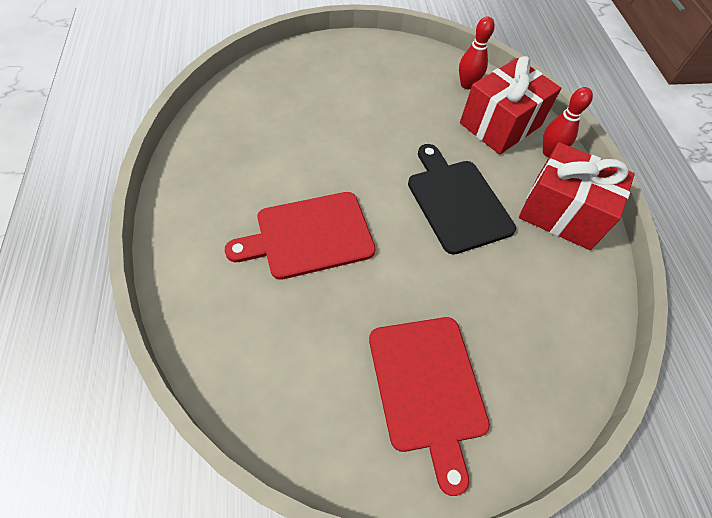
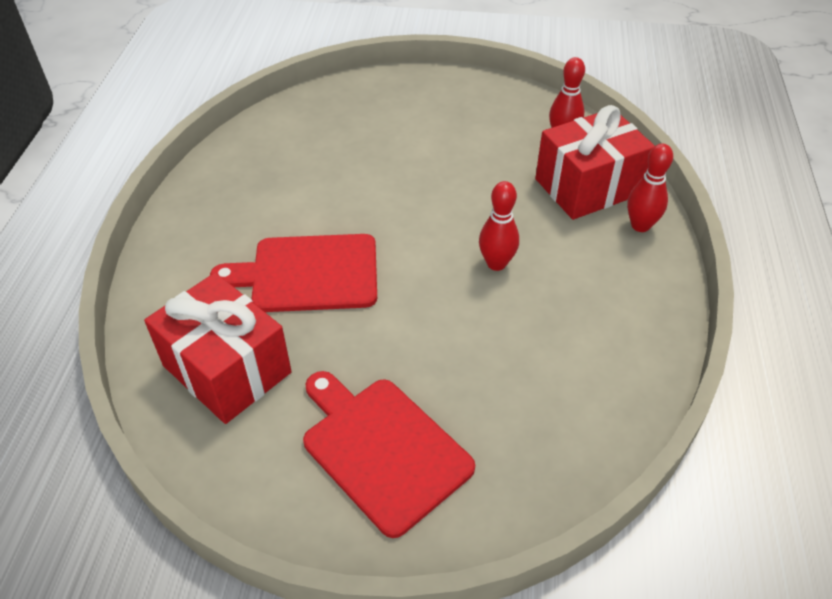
camera: 20 degrees right, 10 degrees down
red cutting board [369,317,490,496] -> red cutting board turned 135 degrees clockwise [303,371,475,538]
black cutting board [408,144,516,255] -> red bowling pin [479,181,519,271]
red gift [519,142,635,250] -> red gift moved to [144,273,292,424]

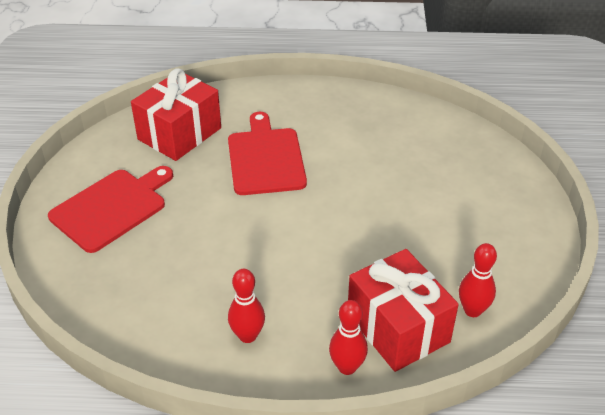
camera: 85 degrees right, 5 degrees down
red bowling pin [479,181,519,271] -> red bowling pin moved to [228,269,265,343]

